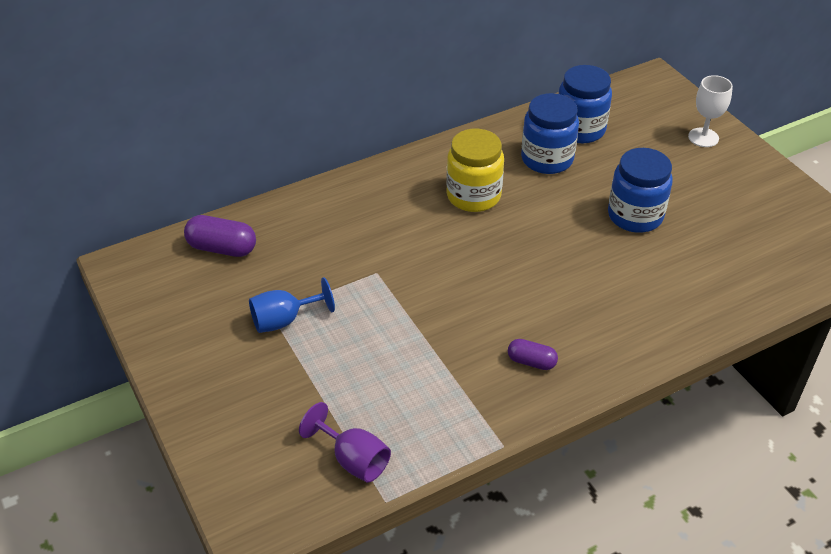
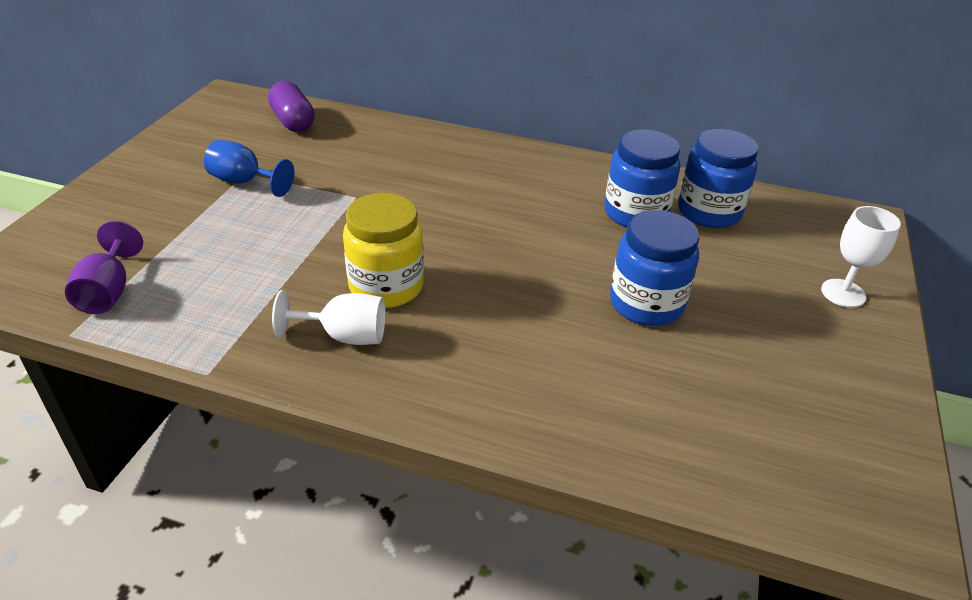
camera: 45 degrees right, 5 degrees down
yellow jar [446,129,504,212] -> yellow jar moved to [343,193,424,308]
purple capsule [508,339,558,370] -> white goblet [272,290,386,345]

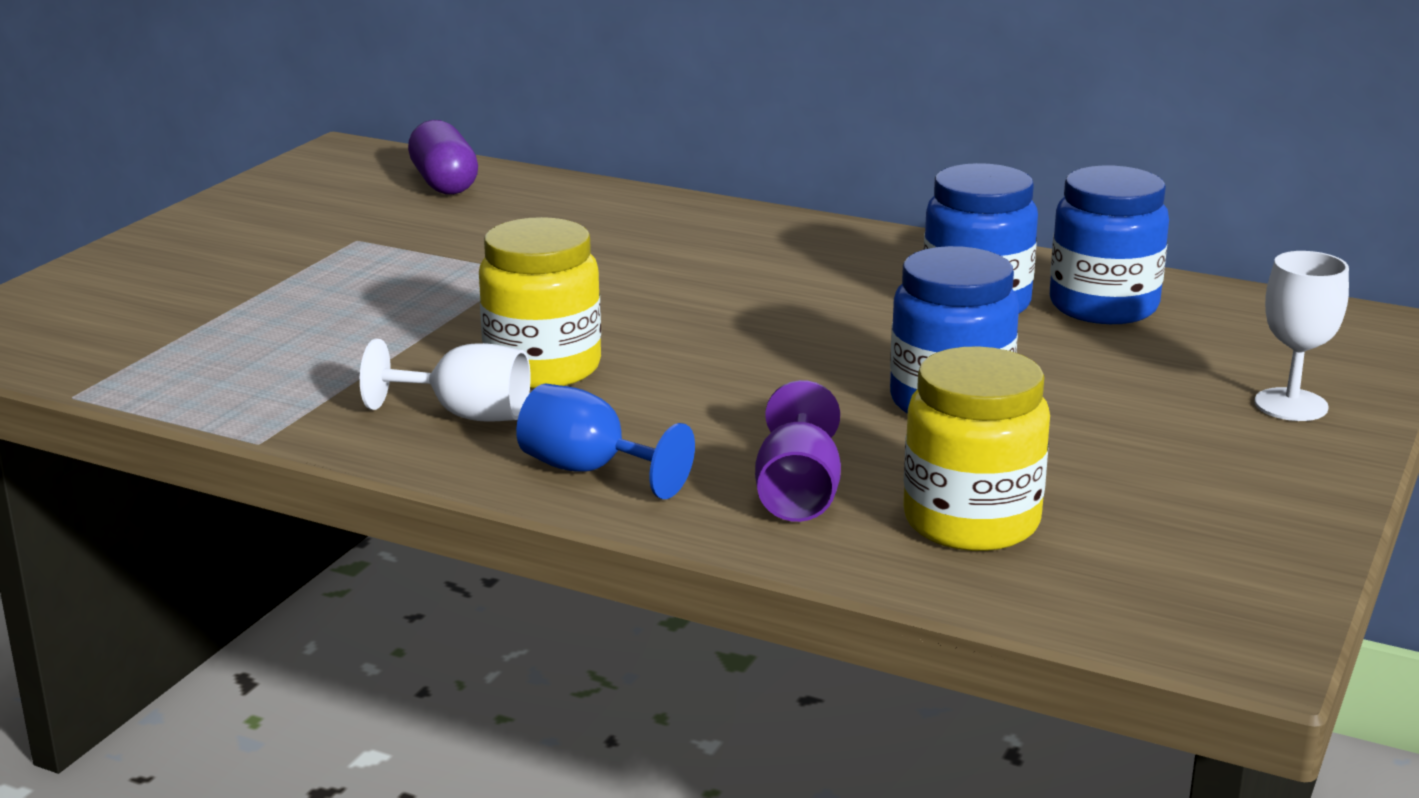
camera: 10 degrees right, 15 degrees down
purple goblet [65,221,143,314] -> purple goblet moved to [755,380,841,522]
blue goblet [204,140,294,197] -> blue goblet moved to [516,384,695,499]
none -> yellow jar [903,346,1050,551]

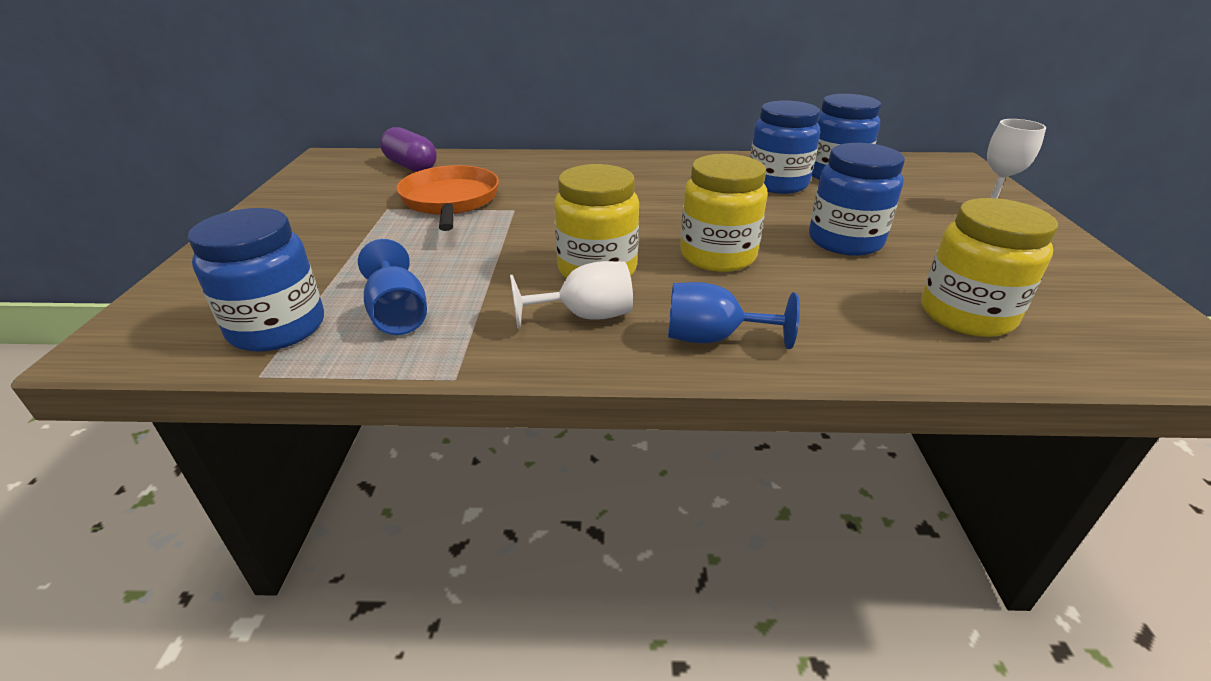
camera: 25 degrees left, 10 degrees up
purple goblet [755,380,841,522] -> none
none -> blue jar [188,208,324,352]
none -> blue goblet [358,239,427,335]
none -> orange pan [397,165,499,231]
none -> yellow jar [680,154,768,272]

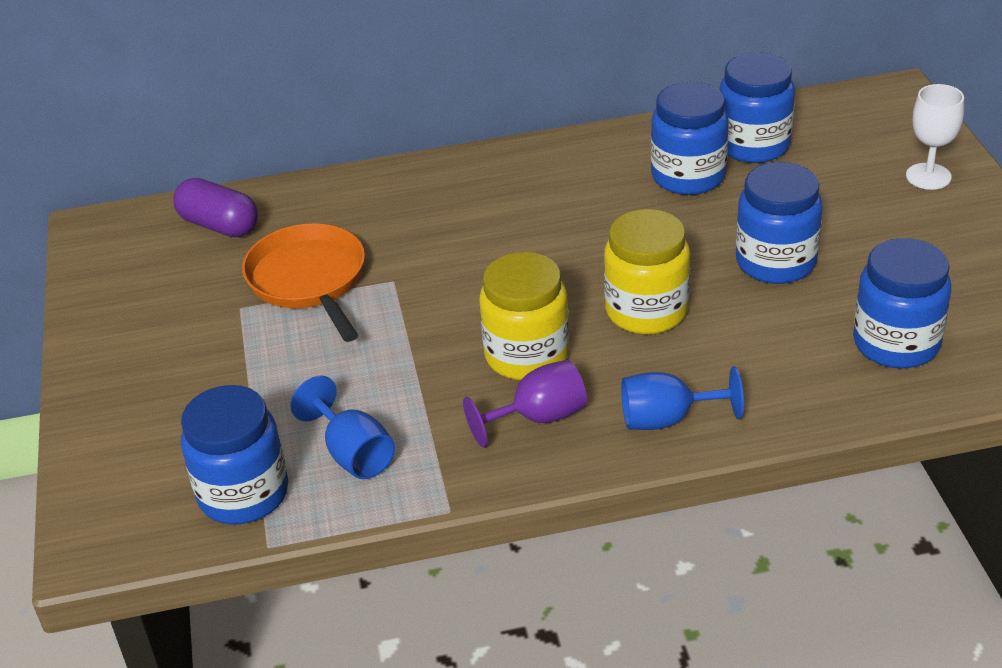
camera: 10 degrees left, 5 degrees up
white goblet [510,261,633,329] -> purple goblet [463,360,587,448]
yellow jar [921,198,1058,337] -> blue jar [853,238,951,368]

